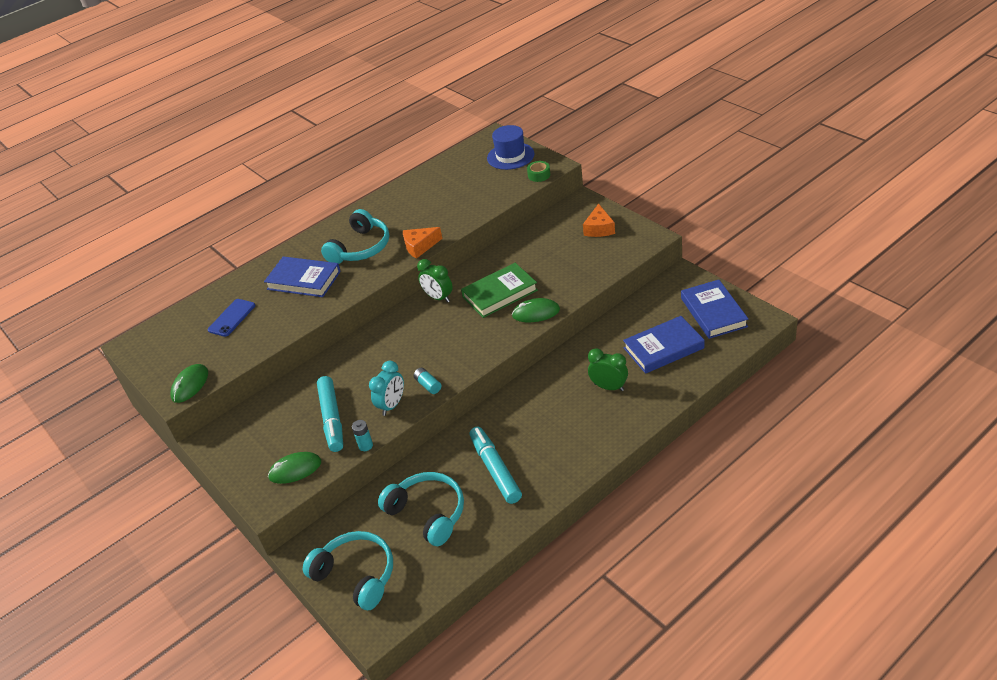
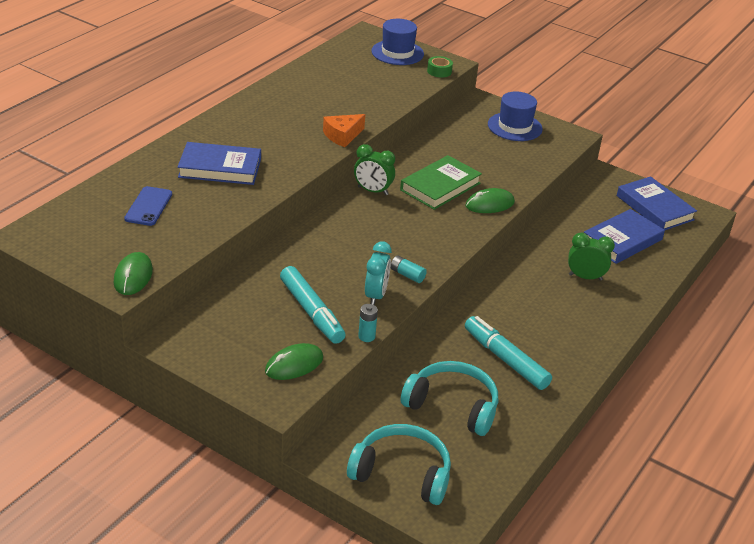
camera: 25 degrees left, 5 degrees down
turquoise headphones [321,209,389,264] -> none
orange cheese [583,204,615,237] -> blue hat [488,92,543,141]

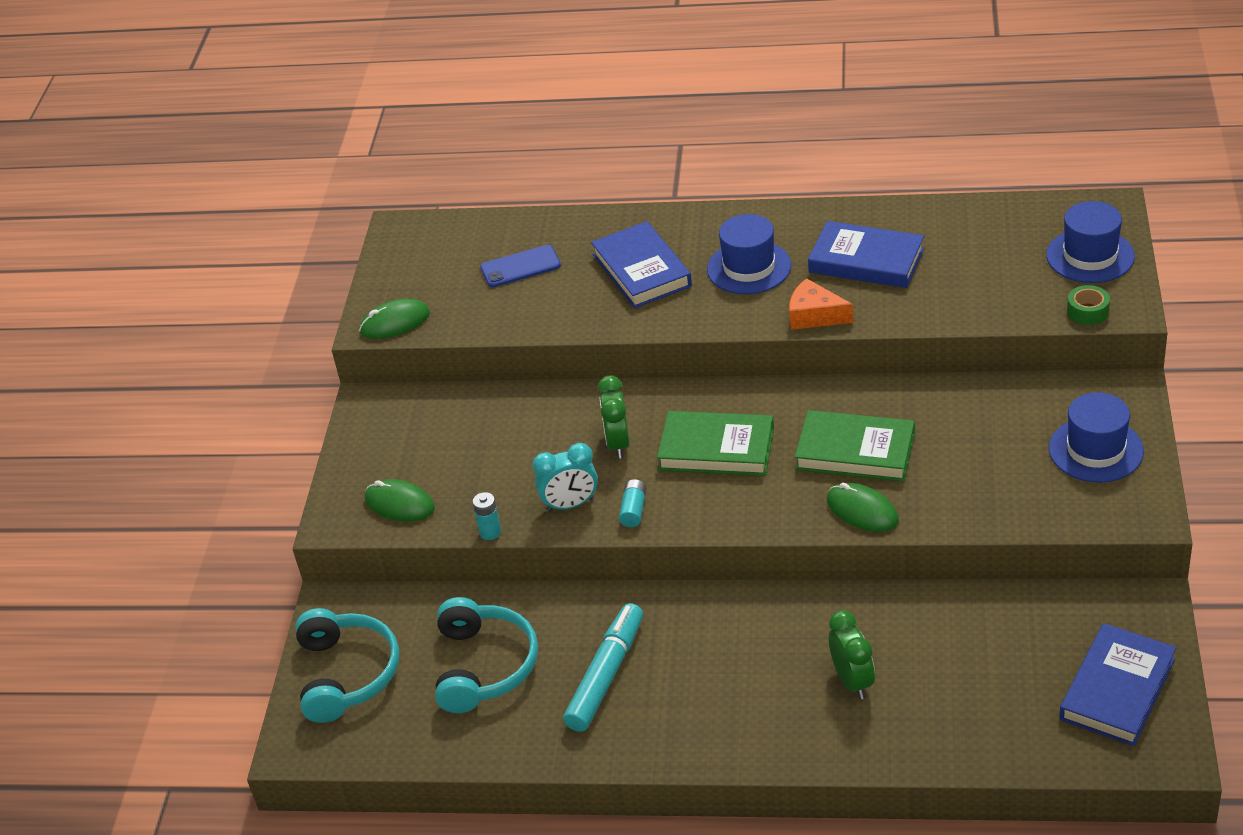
camera: 70 degrees right, 5 degrees up
turquoise marker [280,266,345,344] -> none
green clock [354,144,395,195] -> green clock moved to [598,375,630,459]
blue book [584,209,665,264] -> blue book moved to [808,221,924,288]
none -> green book [657,411,774,476]
none -> blue hat [707,214,791,294]

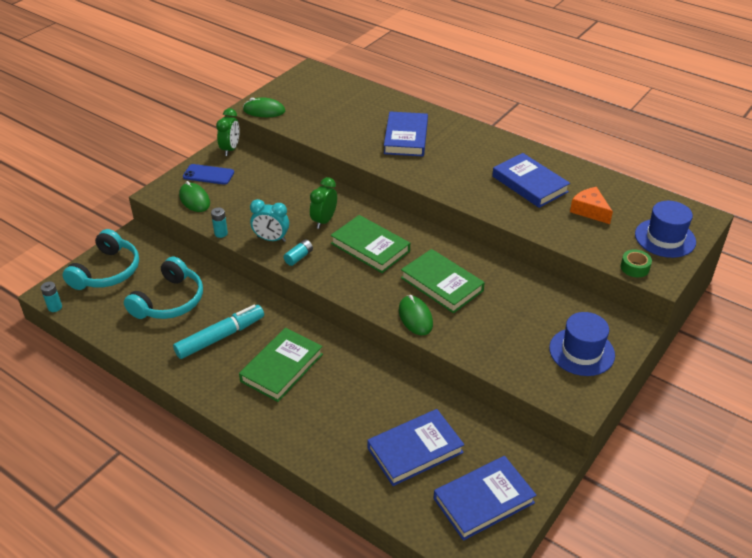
camera: 25 degrees right, 0 degrees up
blue phone [480,245,561,287] -> blue phone moved to [183,164,234,185]
blue hat [707,214,791,294] -> none
orange cheese [789,278,853,330] -> orange cheese moved to [570,187,613,224]
green clock [829,610,875,699] -> green clock moved to [216,108,240,156]
none -> turquoise battery [41,281,62,312]
none -> green book [239,328,323,402]
none -> blue book [367,409,464,486]

